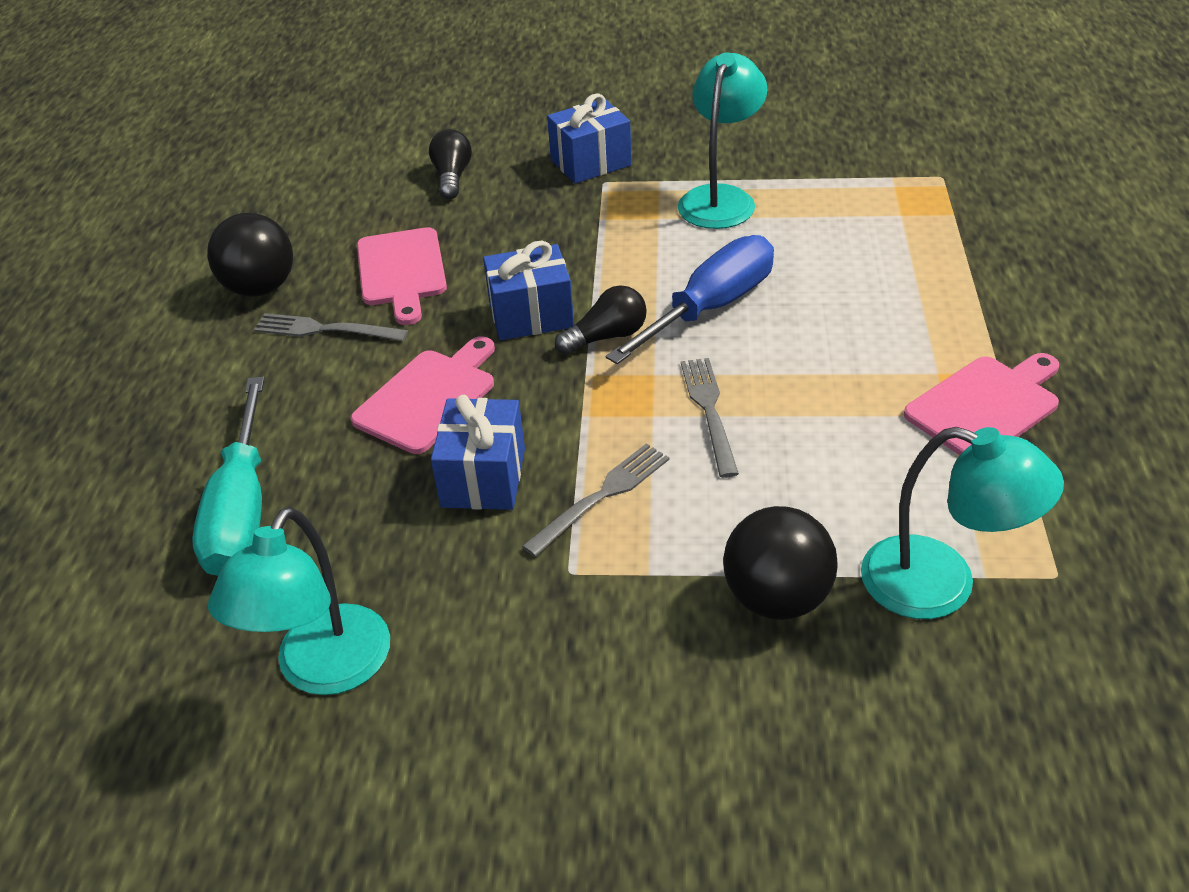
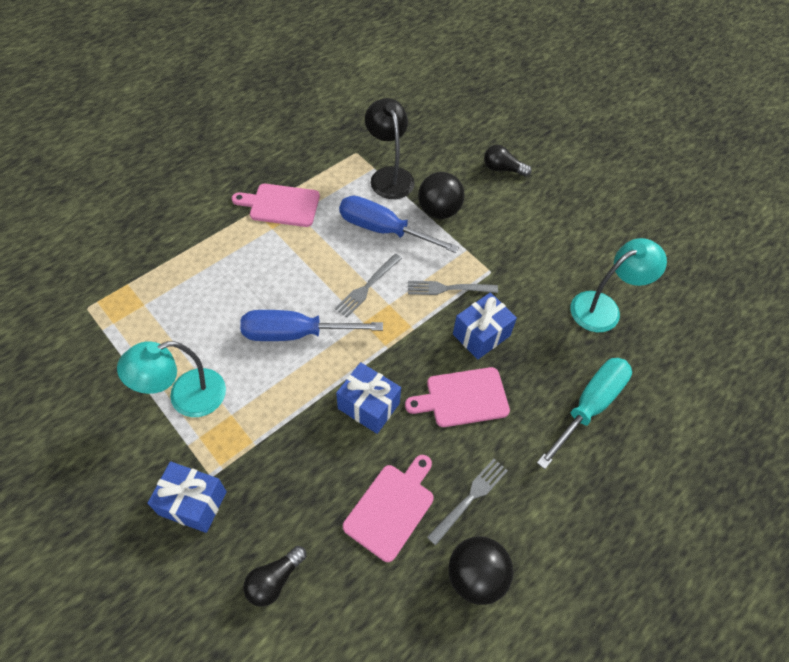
camera: 140 degrees left, 15 degrees up
grey fork [254,313,408,341] -> grey fork turned 105 degrees counterclockwise [427,459,508,545]
black light bulb [555,285,647,355] -> black light bulb moved to [484,145,532,177]
turquoise lamp [861,427,1064,619] -> black lamp [365,98,415,199]
none -> blue screwdriver [339,196,459,253]

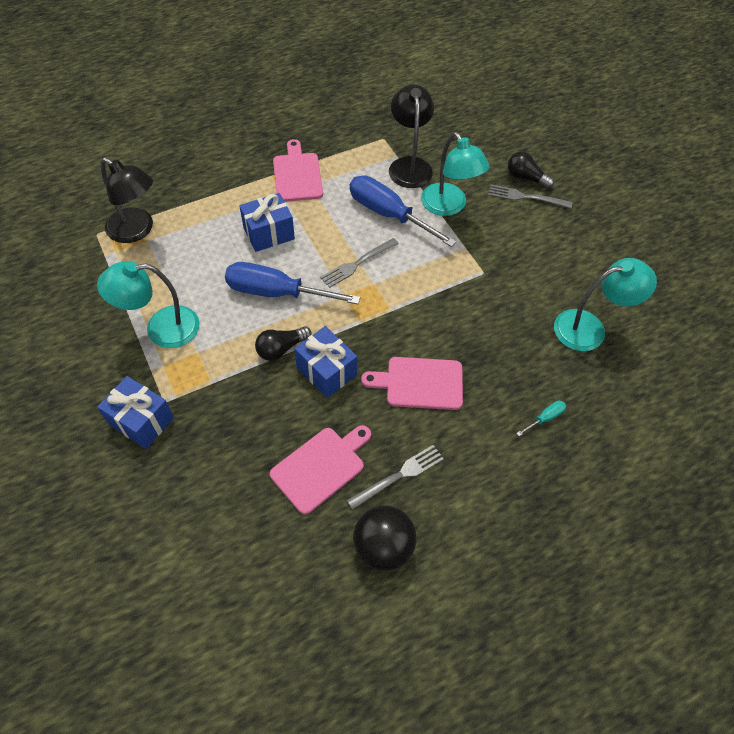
camera: 15 degrees right, 0 degrees up
pink cutting board [232,184,320,227] -> pink cutting board turned 60 degrees clockwise [273,139,323,202]
black light bulb [243,546,307,607] -> black light bulb moved to [255,326,312,361]
grey fork [408,281,498,295] -> grey fork moved to [488,184,572,208]
black ball [418,172,465,219] -> turquoise lamp [421,132,489,216]
blue gift [453,292,517,360] -> blue gift moved to [239,193,295,252]
turquoise screwdriver [537,358,632,469] -> turquoise screwdriver [516,401,566,436], size x0.41
none -> black lamp [100,157,153,243]

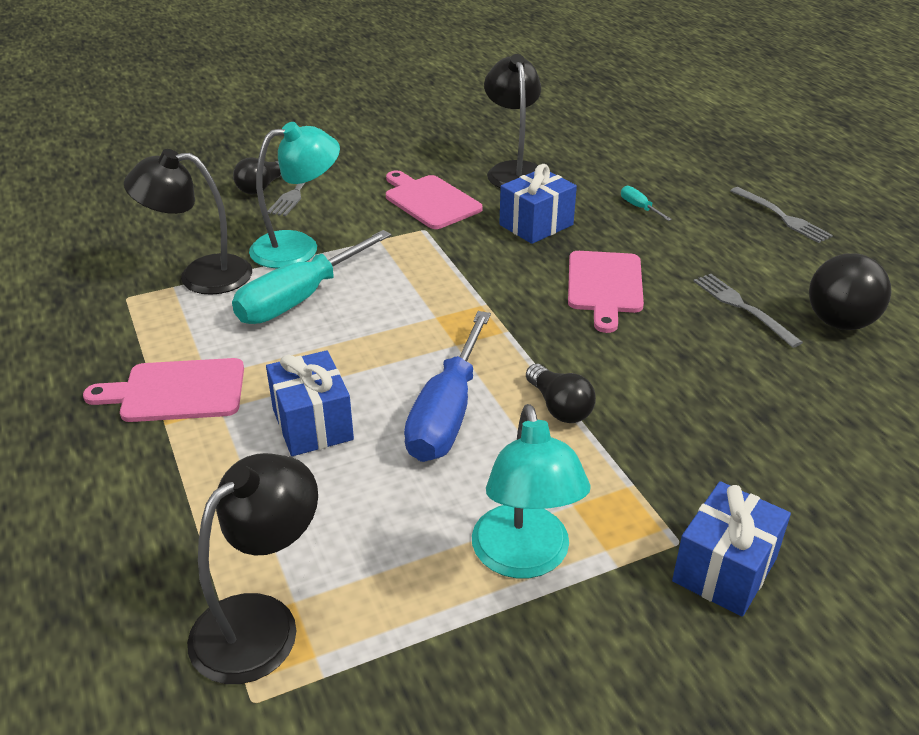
camera: 85 degrees left, 20 degrees down
pink cutting board [270,425,371,515] -> pink cutting board moved to [386,171,483,229]
blue gift [294,326,357,398] -> blue gift moved to [499,164,577,244]
grey fork [320,238,399,288] -> grey fork moved to [730,187,833,243]
blue screwdriver [349,176,456,247] -> turquoise screwdriver [232,230,392,324]
turquoise lamp [554,258,657,351] -> black lamp [484,54,541,188]

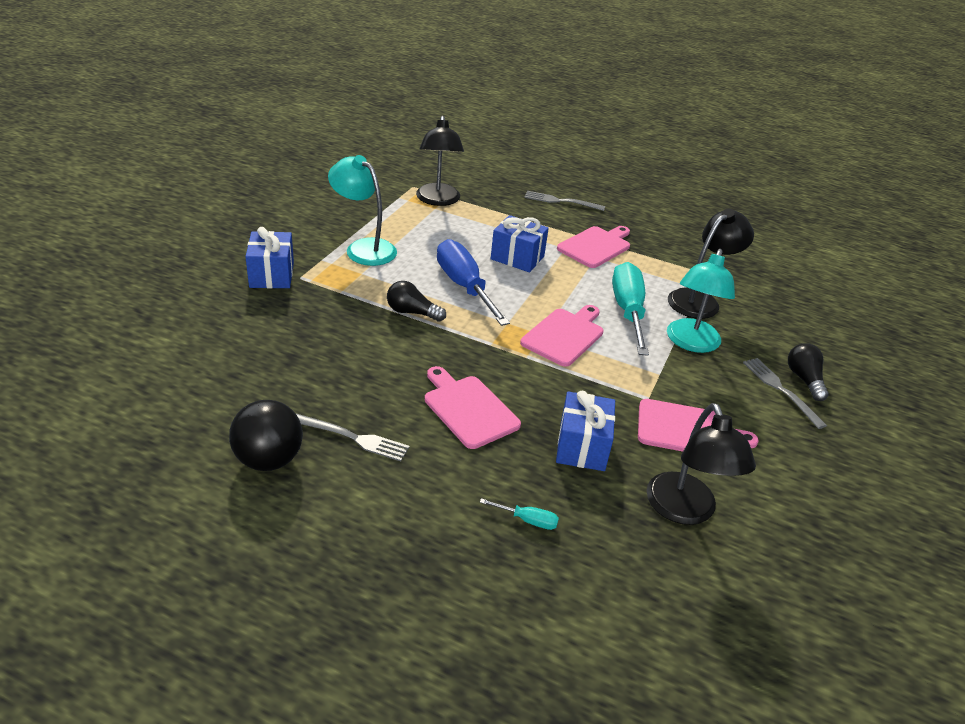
camera: 135 degrees right, 0 degrees up
black lamp [484,54,541,188] -> black lamp turned 45 degrees clockwise [647,403,756,525]
grey fork [730,187,833,243] -> grey fork moved to [524,191,605,211]
none -> pink cutting board [520,305,604,367]

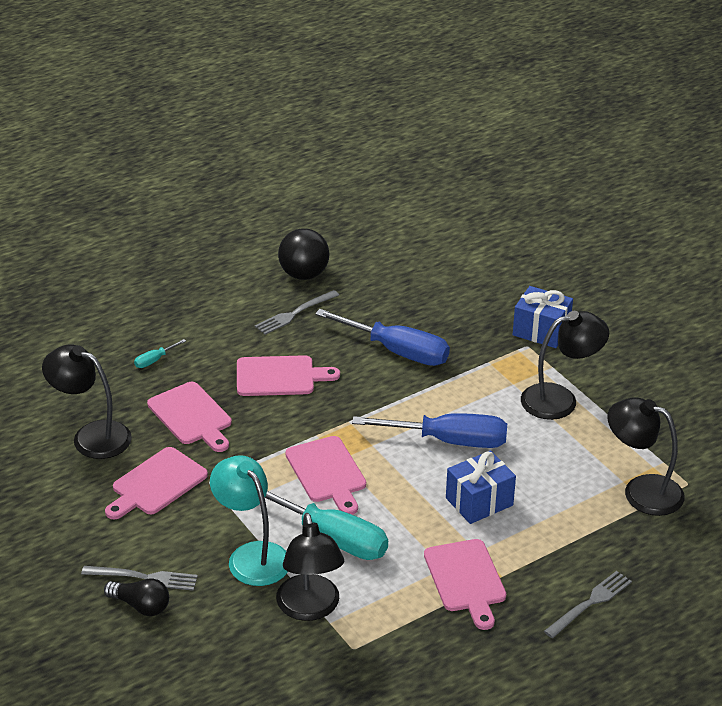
camera: 125 degrees right, 0 degrees up
turquoise lamp [328,155,397,266] -> black lamp [521,311,609,420]
black light bulb [387,281,446,322] -> none
blue gift [556,391,615,471] -> pink cutting board [147,382,232,452]
none -> blue screwdriver [315,309,450,366]

